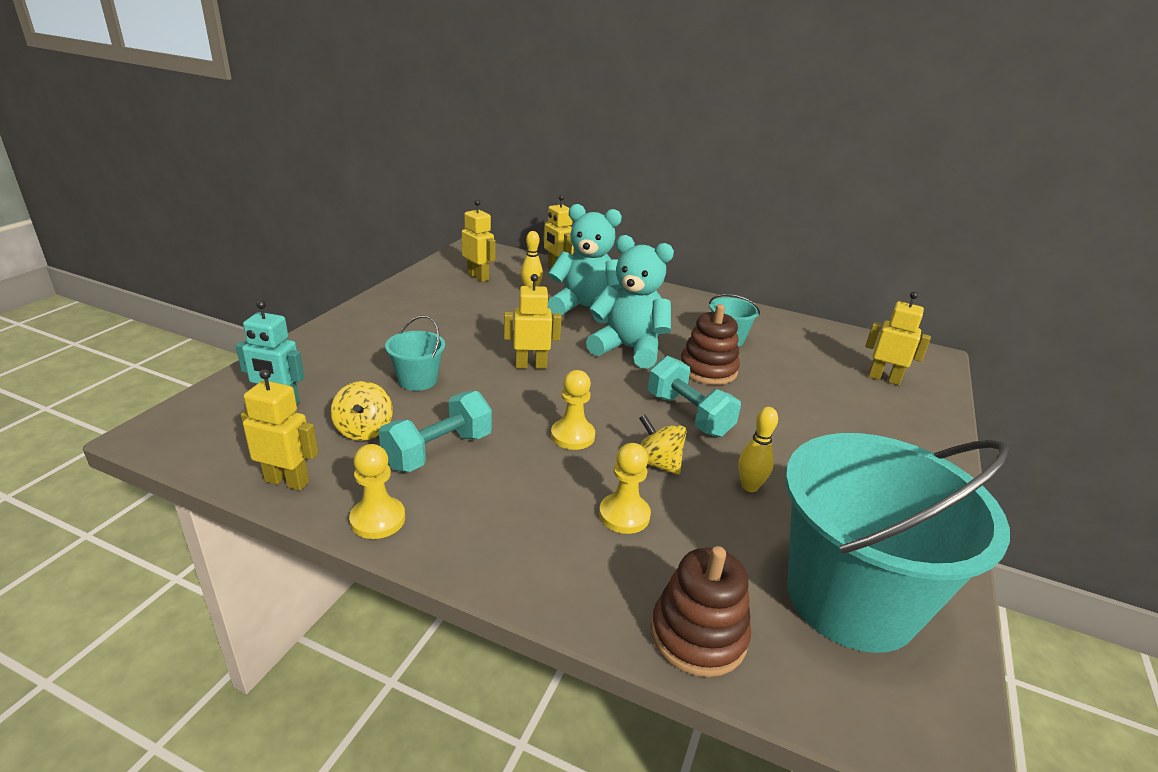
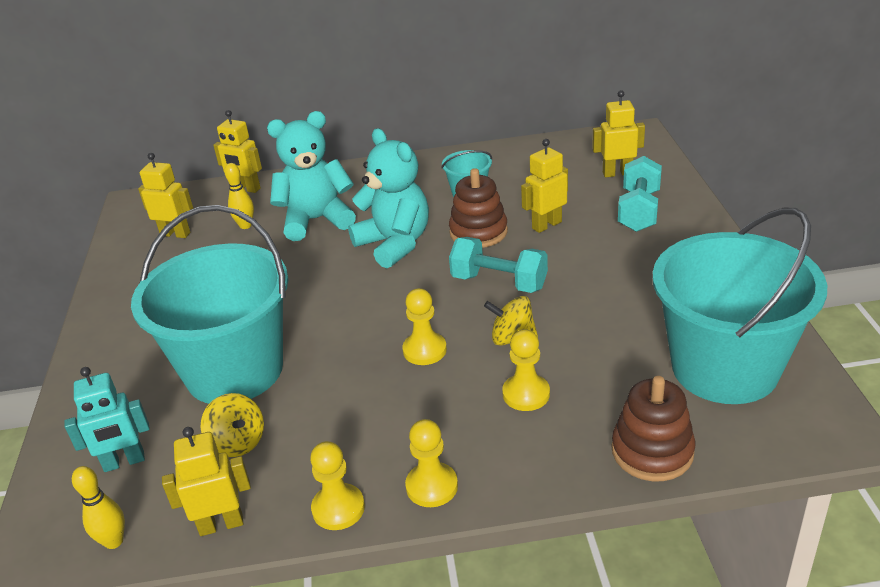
camera: 25 degrees left, 5 degrees up
turquoise dumbbell [379,391,492,472] -> turquoise dumbbell moved to [618,156,662,232]
turquoise bucket [385,315,445,391] -> turquoise bucket [131,205,289,404], size x2.33
yellow robot [504,274,562,369] -> yellow robot moved to [521,139,568,233]
turquoise teddy bear [586,235,674,369] -> turquoise teddy bear turned 60 degrees clockwise [348,128,429,268]
yellow bowling pin [738,407,778,492] -> yellow bowling pin moved to [72,466,125,549]
none -> yellow pawn [405,419,458,507]

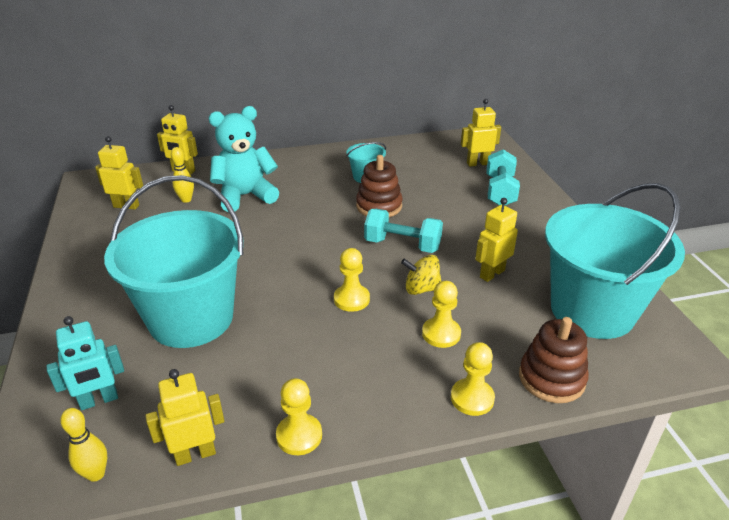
camera: 10 degrees left, 0 degrees up
yellow spinning top [200,393,264,457] -> none
turquoise teddy bear [348,128,429,268] -> none
yellow pawn [405,419,458,507] -> yellow pawn moved to [451,342,495,416]
yellow robot [521,139,568,233] -> yellow robot moved to [475,198,518,282]

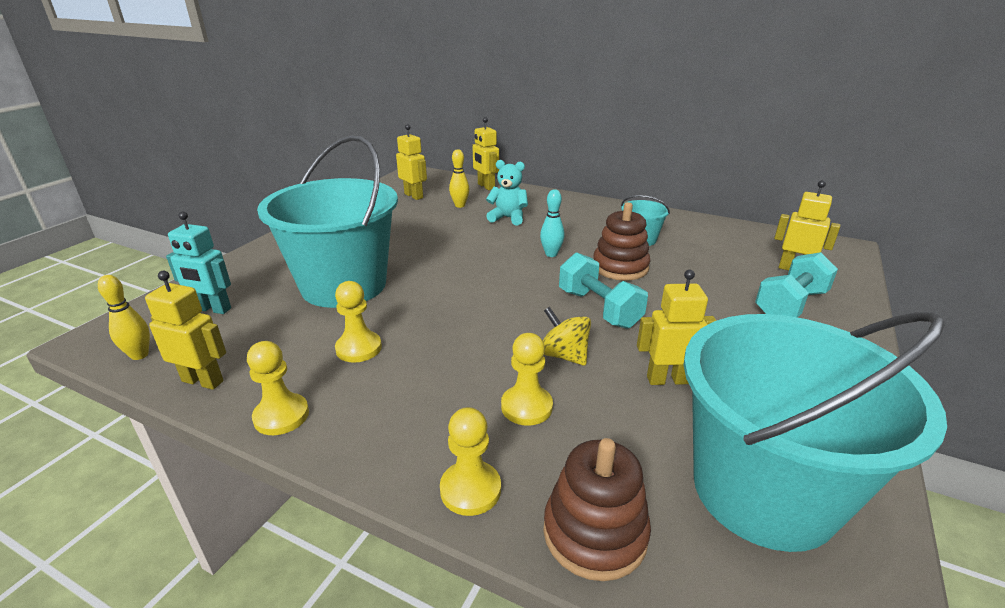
camera: 40 degrees right, 5 degrees down
turquoise teddy bear [209,106,279,212] -> turquoise teddy bear [486,160,528,225], size x0.61
yellow pawn [334,248,370,312] -> yellow pawn moved to [335,281,382,363]
none -> turquoise bowling pin [540,189,564,257]

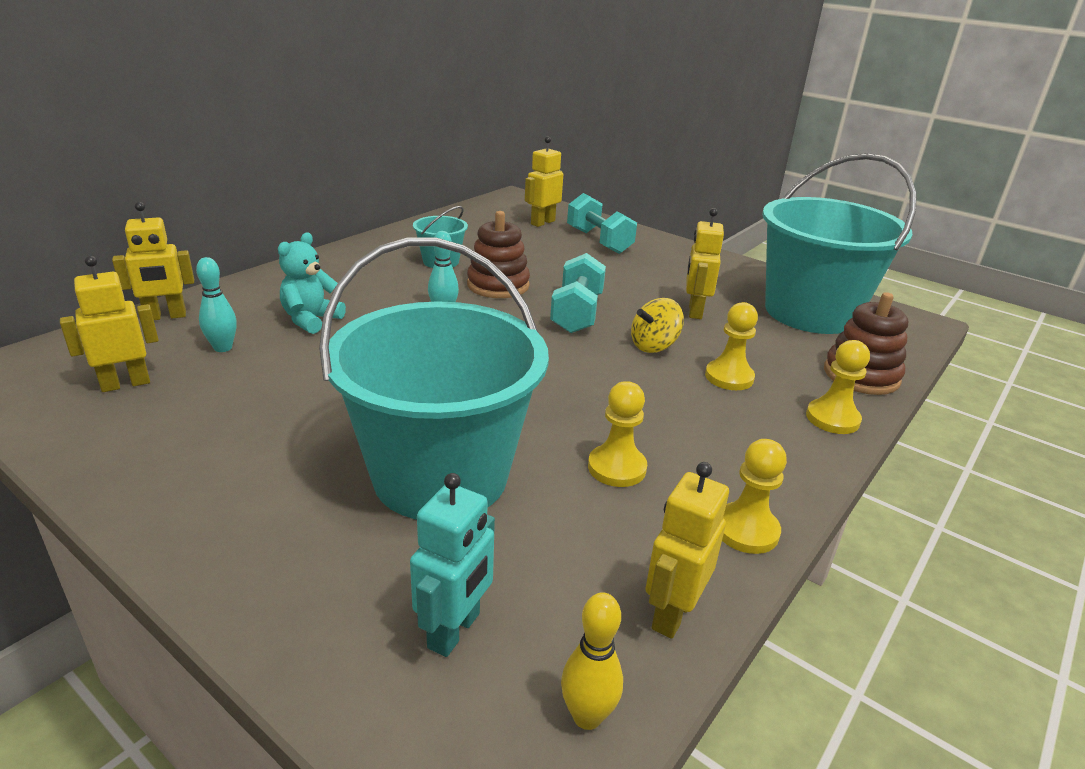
camera: 80 degrees left, 0 degrees up
yellow bowling pin [449,149,469,208] -> turquoise bowling pin [196,257,237,352]
turquoise dumbbell [559,252,648,329] -> turquoise dumbbell turned 60 degrees counterclockwise [550,253,606,333]

